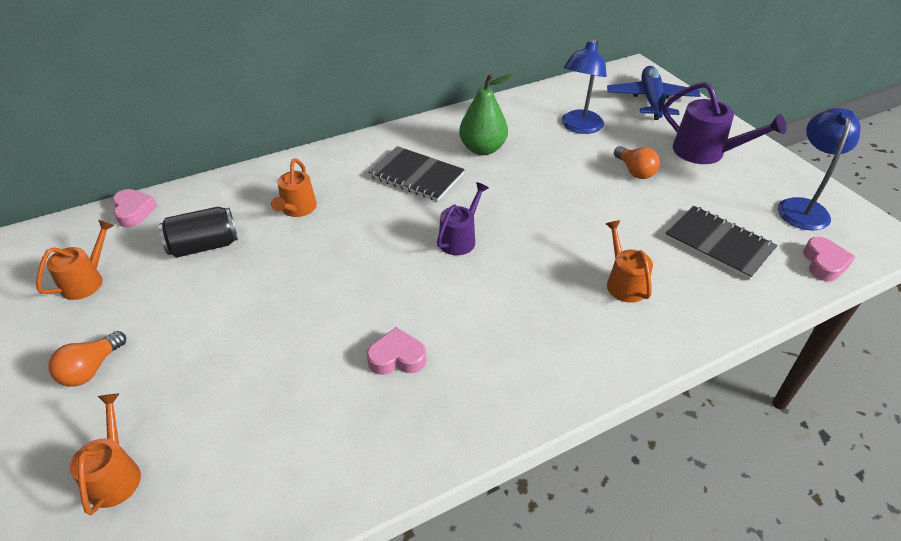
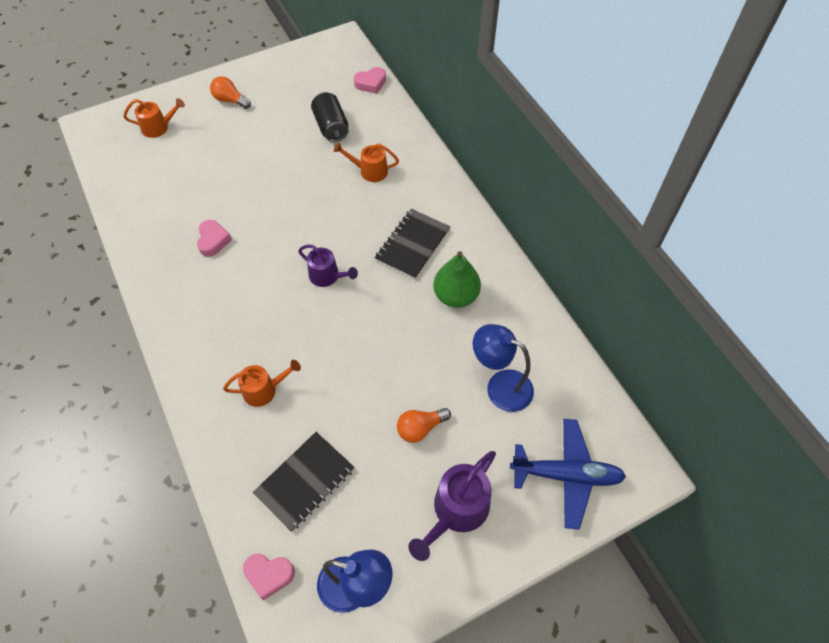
camera: 90 degrees right, 15 degrees up
orange watering can [36,220,114,300] -> none

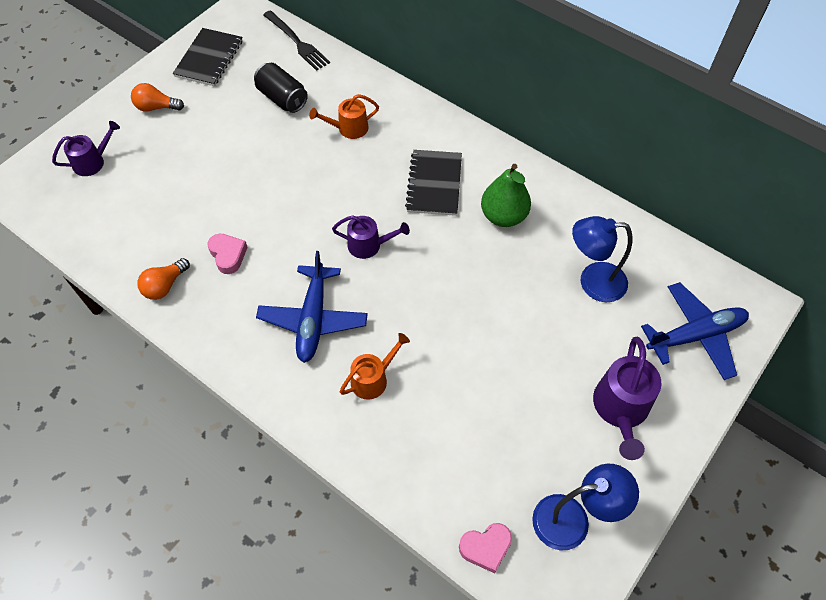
camera: 25 degrees left, 0 degrees up
orange watering can [123,98,185,138] -> purple watering can [52,121,120,176]
black notebook [253,432,355,532] -> black notebook moved to [172,28,243,86]
pink heart [354,67,386,94] -> black fork [263,10,330,71]
orange light bulb [397,408,451,443] -> orange light bulb moved to [137,258,190,300]
none -> blue plane [256,251,368,363]

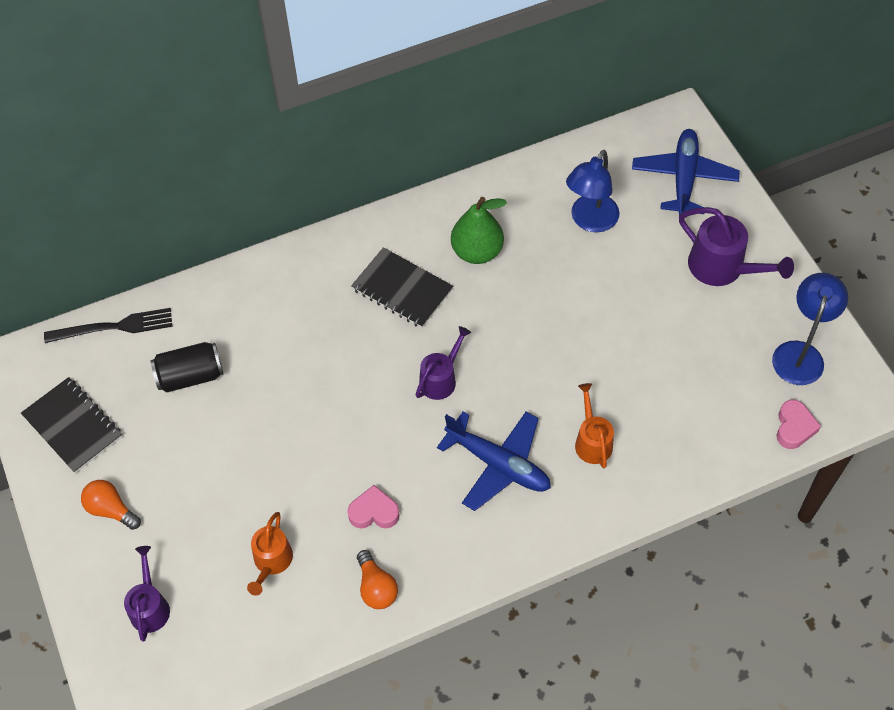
camera: 60 degrees left, 0 degrees up
orange light bulb [131,83,184,112] -> orange light bulb turned 90 degrees clockwise [81,480,141,530]
orange watering can [309,94,379,139] -> orange watering can moved to [247,512,293,596]

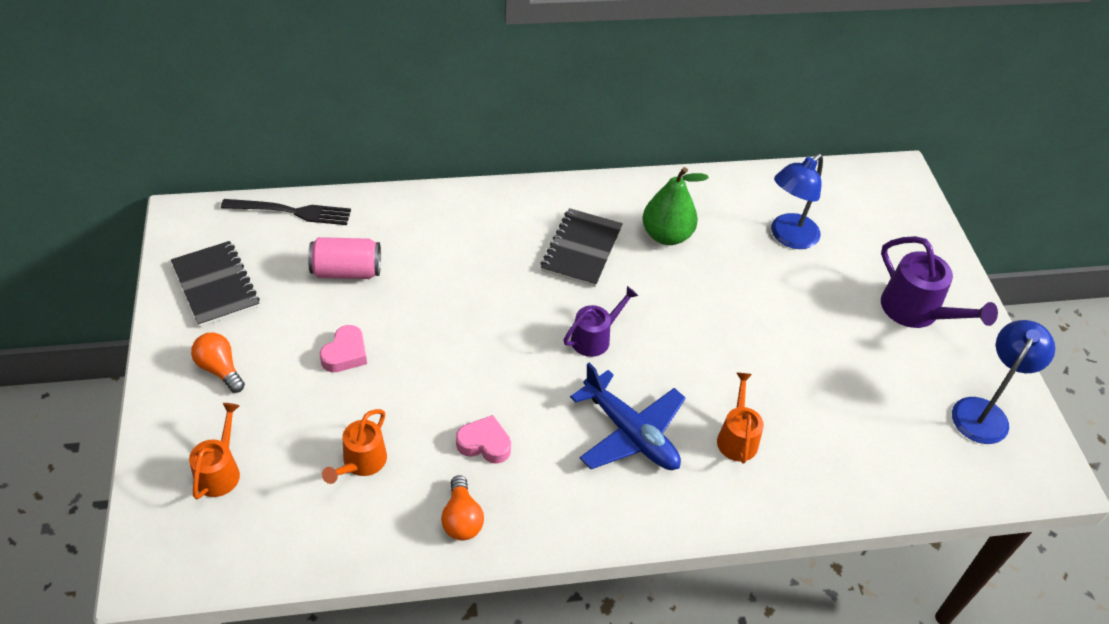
camera: 10 degrees right, 10 degrees down
purple watering can [124,546,170,641] -> orange watering can [189,403,240,499]
black can [151,342,223,393] -> pink can [308,237,381,279]
black notebook [351,247,453,328] -> black notebook turned 60 degrees clockwise [540,208,623,287]
blue plane [632,129,740,215] -> none
pink heart [776,400,821,449] -> pink heart moved to [320,325,367,372]

